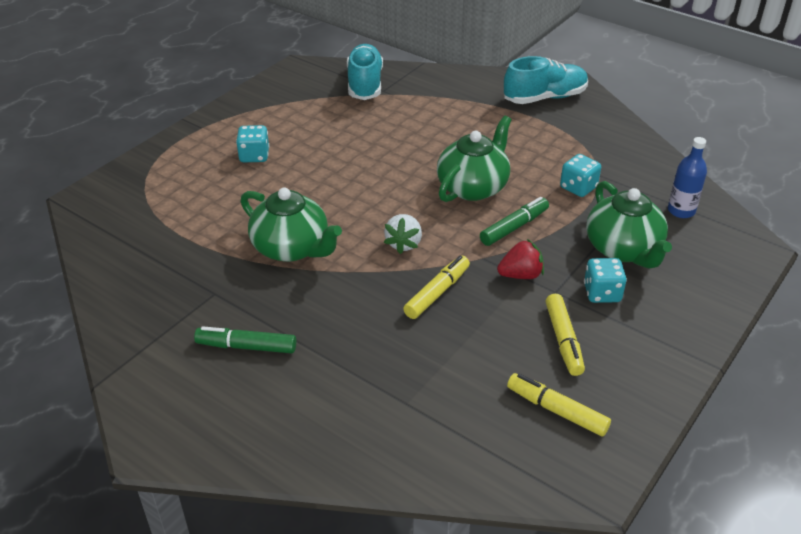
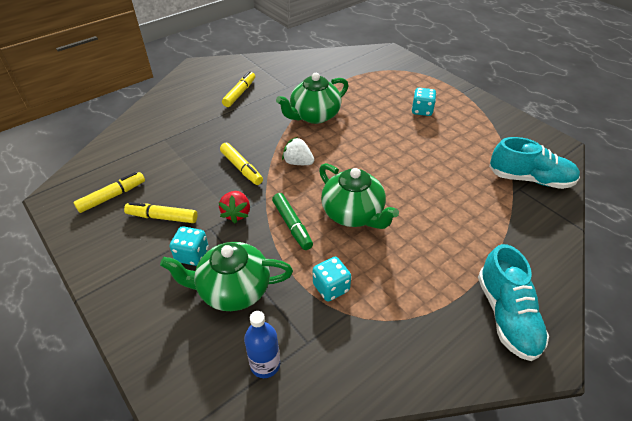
camera: 105 degrees right, 5 degrees up
green marker [194,326,296,353] -> yellow marker [222,71,255,107]

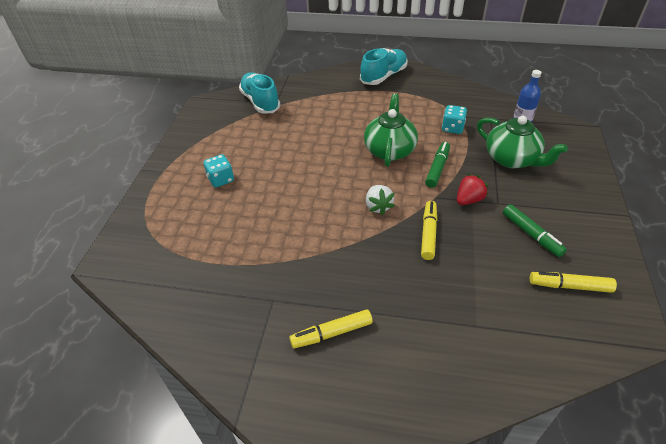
camera: 130 degrees left, 0 degrees up
yellow marker [124,202,197,223] -> green marker [503,204,567,257]
turquoise dice [170,226,209,266] -> none
green teapot [276,73,349,124] -> none

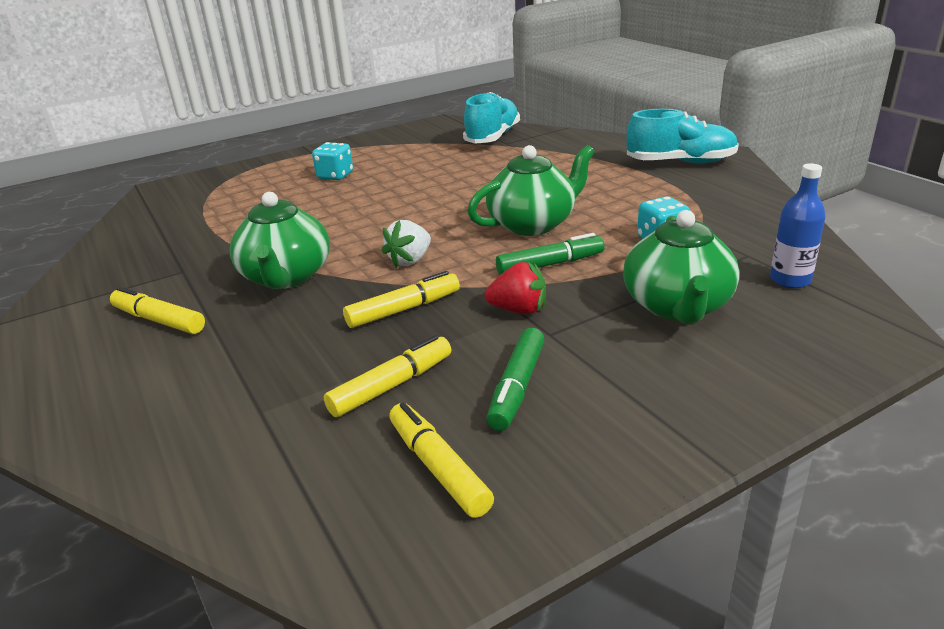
camera: 50 degrees right, 15 degrees down
none -> green teapot [229,192,330,289]
none -> yellow marker [324,335,451,417]

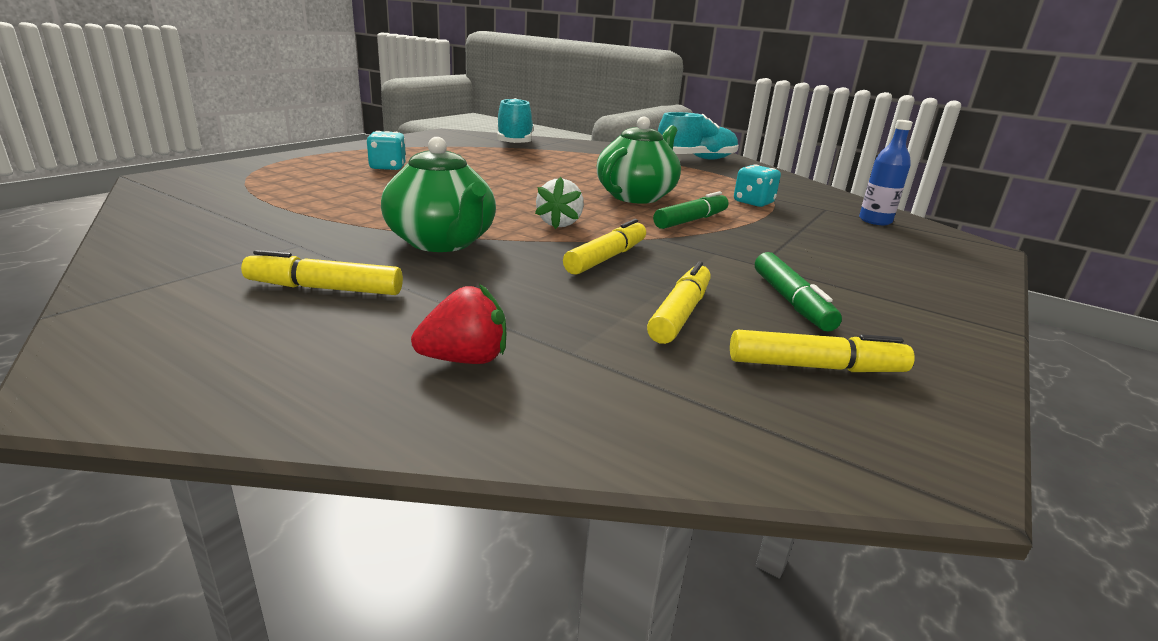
camera: 30 degrees left, 5 degrees down
yellow marker [389,402,494,518] -> yellow marker turned 150 degrees clockwise [730,330,915,372]
red strawberry [485,262,546,314] -> red strawberry moved to [411,284,506,364]
green teapot [623,210,740,323] -> none

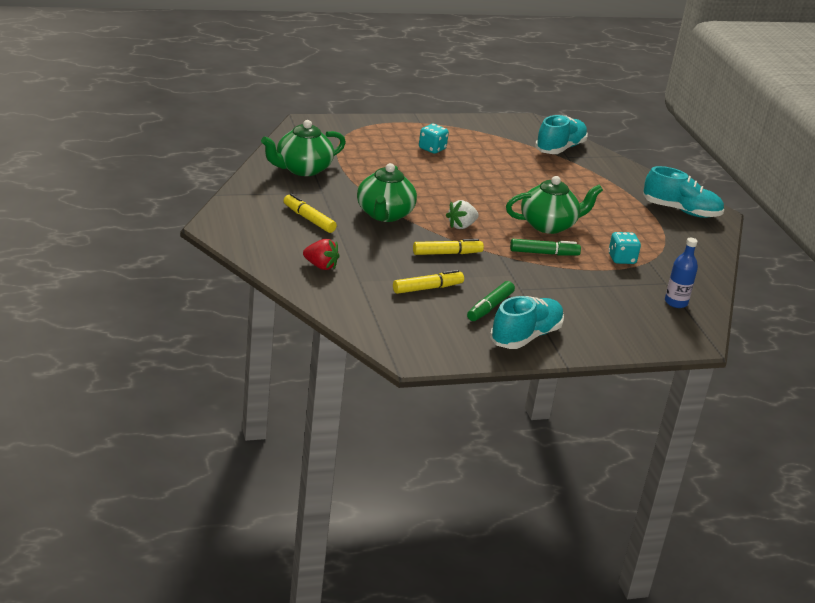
camera: 40 degrees right, 5 degrees up
yellow marker [730,330,915,372] -> none
none -> green teapot [261,120,346,176]
none -> turquoise shoe [490,296,564,349]

